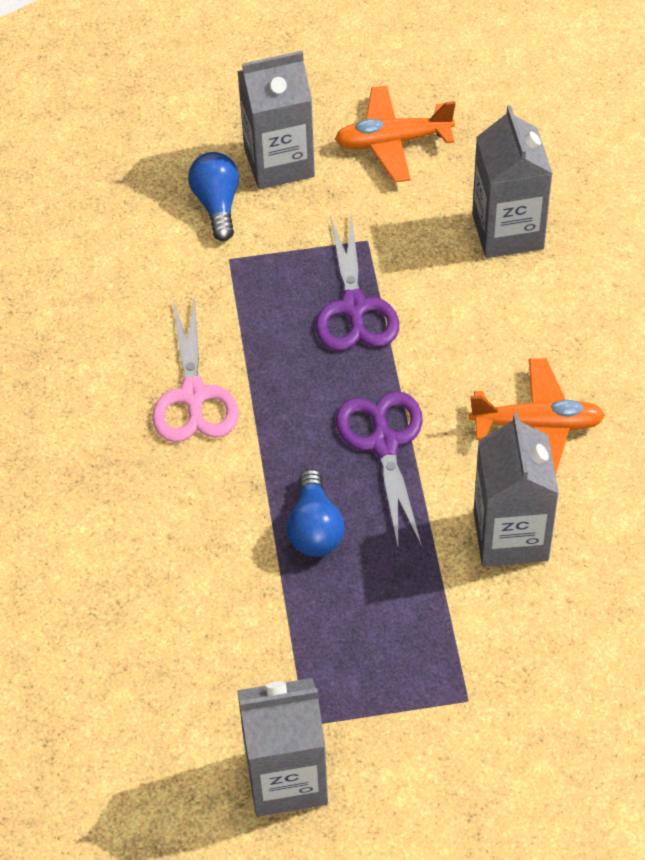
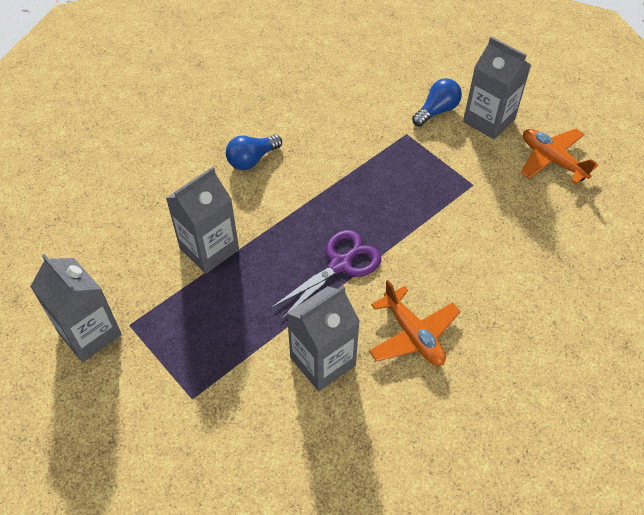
camera: 55 degrees right, 0 degrees up
pink scissors [152,296,239,442] -> none
blue light bulb [287,469,345,556] -> blue light bulb moved to [226,135,282,170]
purple scissors [316,212,399,351] -> none
grey carton [472,105,553,258] -> grey carton moved to [166,167,239,274]

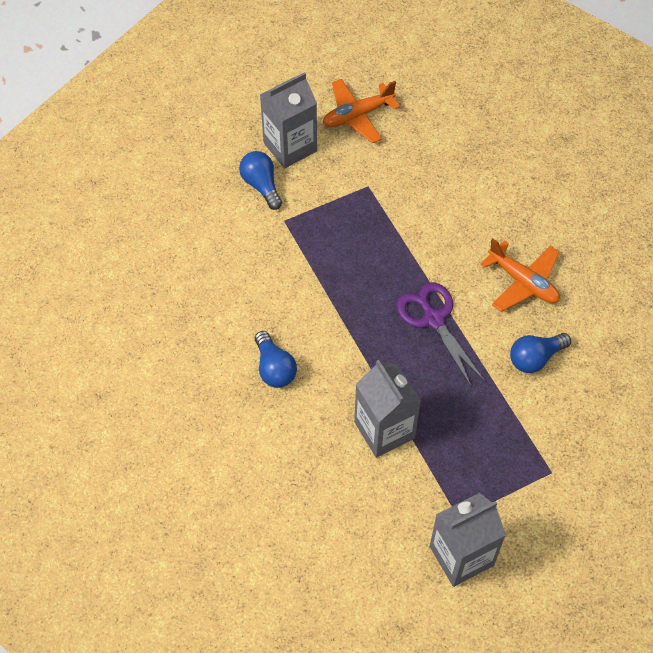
camera: 75 degrees left, 5 degrees up
grey carton [287,286,360,391] -> blue light bulb [510,333,571,373]
orange plane [369,280,461,366] -> orange plane turned 60 degrees clockwise [481,238,560,312]

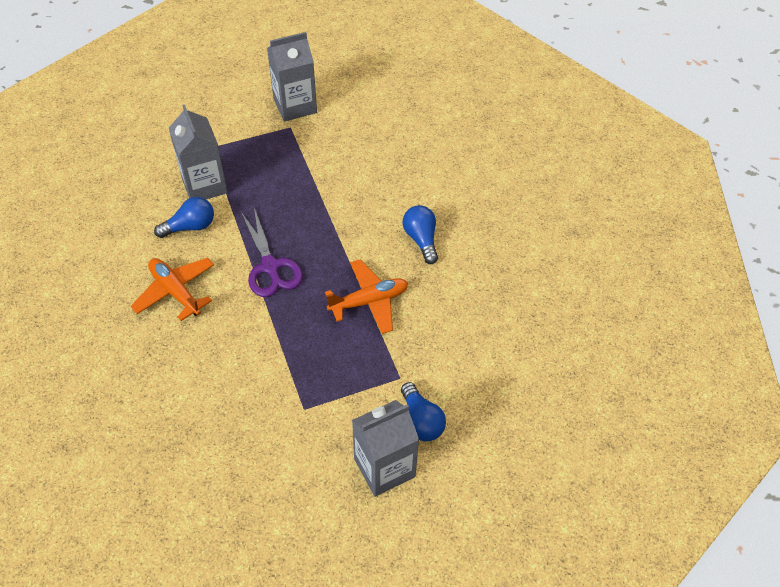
camera: 175 degrees left, 5 degrees down
orange plane [323,79,400,143] -> orange plane moved to [325,259,408,334]
grey carton [354,360,421,458] -> grey carton moved to [169,105,228,199]

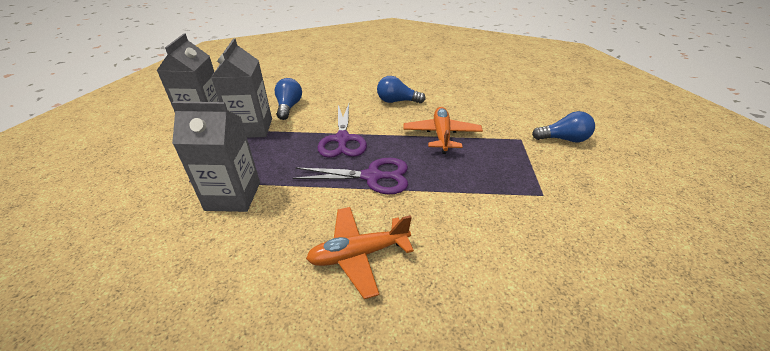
camera: 65 degrees left, 15 degrees down
blue light bulb [154,197,214,238] -> blue light bulb moved to [275,78,302,120]
grey carton [352,400,419,497] -> grey carton moved to [211,38,272,138]
none -> purple scissors [318,104,367,158]

